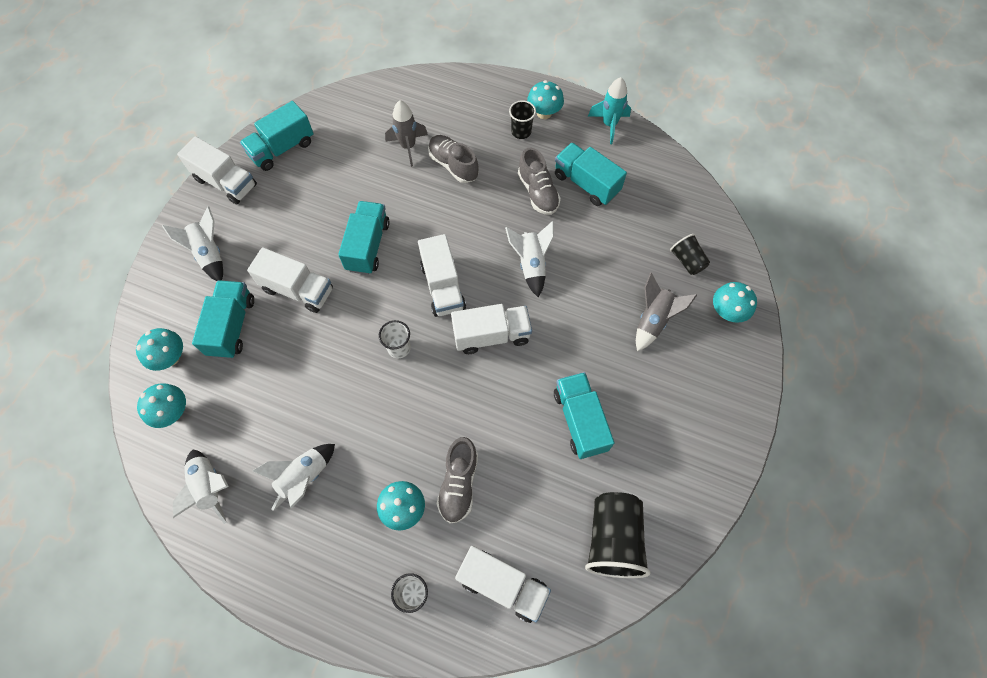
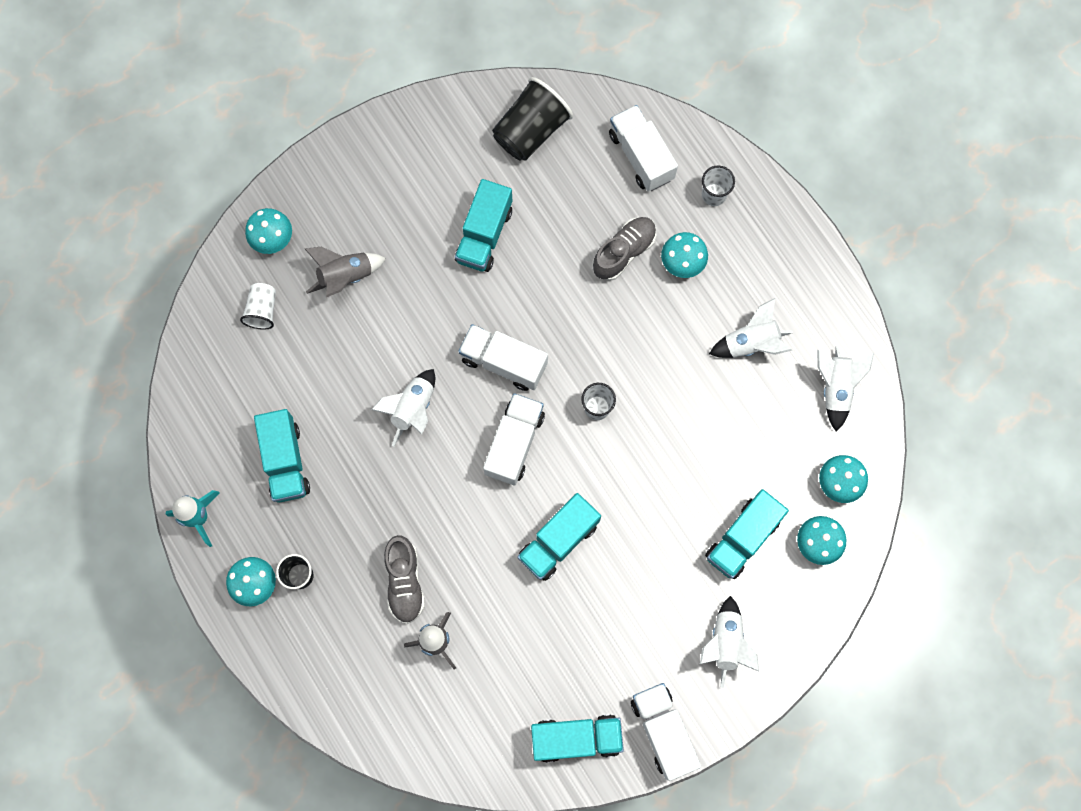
camera: 145 degrees left, 10 degrees up
white truck [247,247,333,313] -> none
grey shoe [518,147,561,215] -> none
black cup [670,234,710,275] -> white cup [240,283,276,330]

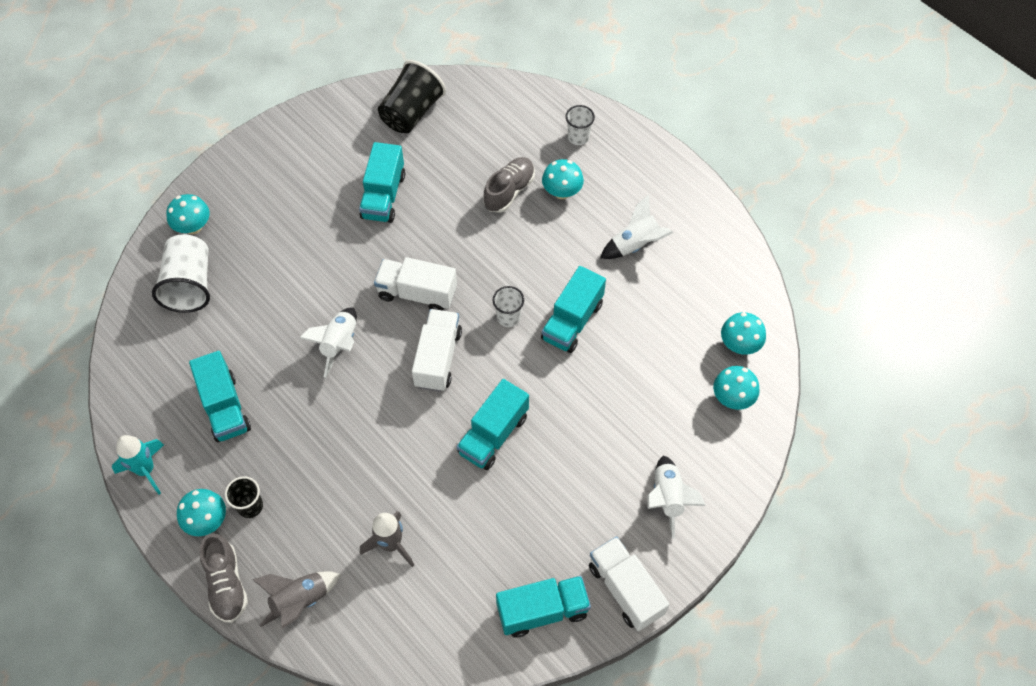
camera: 10 degrees left, 15 degrees down
white cup [240,283,276,330] -> white cup [152,234,210,313], size x1.78
grey rocket [305,247,386,297] -> grey rocket moved to [252,571,340,628]
grey shoe [384,535,425,624] -> grey shoe moved to [200,533,248,623]
white truck [609,105,678,192] -> none
turquoise truck [705,489,789,579] -> turquoise truck moved to [541,266,606,353]
white rocket [817,346,874,432] -> none

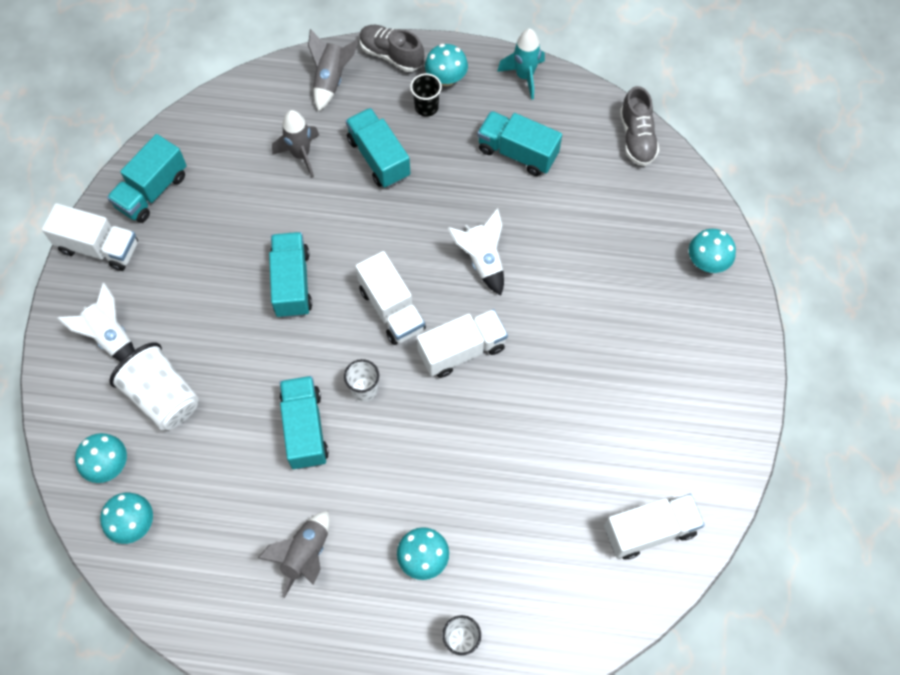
camera: 140 degrees right, 5 degrees up
white cup [152,234,210,313] -> white cup moved to [109,343,199,430]
turquoise truck [359,142,405,223] -> turquoise truck moved to [346,108,411,188]
black cup [378,60,446,133] -> white truck [604,494,704,560]
grey shoe [483,157,535,213] -> grey shoe moved to [620,86,659,166]
white rocket [600,195,673,259] -> grey rocket [258,511,330,598]

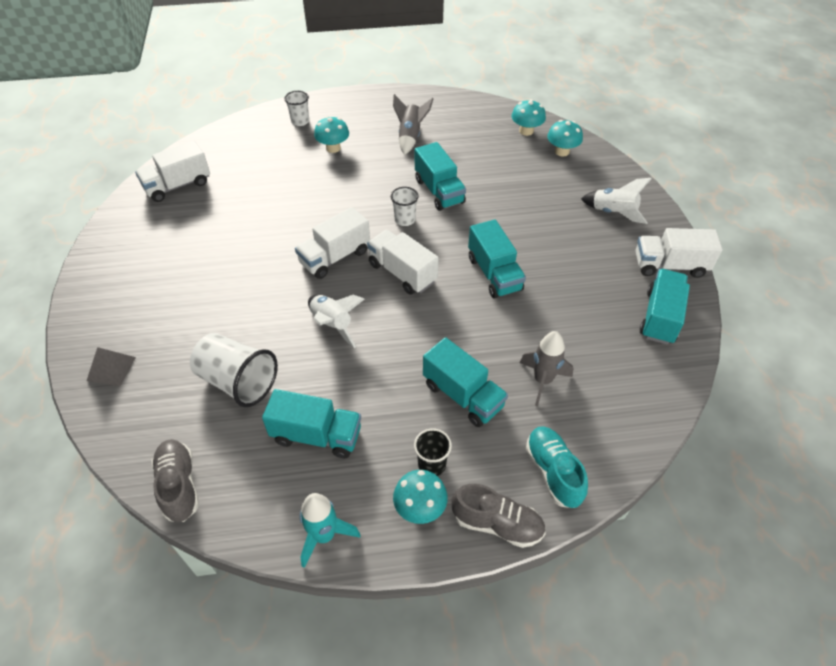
camera: 165 degrees right, 15 degrees down
white cup [109,343,199,430] -> white cup moved to [190,333,278,407]
grey rocket [308,29,359,111] -> turquoise shoe [526,426,588,508]
turquoise mushroom [689,229,736,273] -> grey pyramid [87,347,136,386]

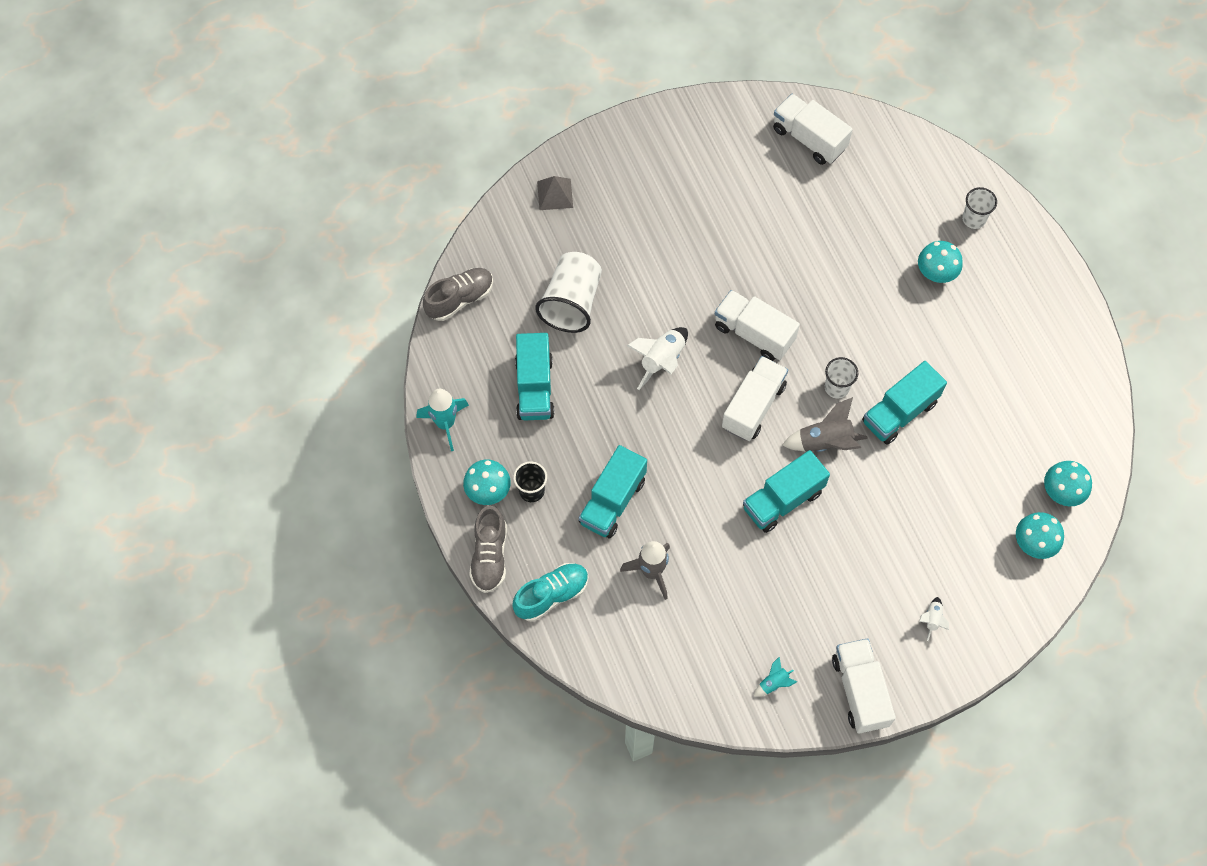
camera: 75 degrees right, 15 degrees up
grey rocket [393,94,433,155] -> grey rocket moved to [782,397,868,452]
white rocket [581,178,652,224] -> white rocket [919,597,949,641], size x0.53
turquoise truck [640,269,690,345] -> turquoise rocket [754,657,797,697]

